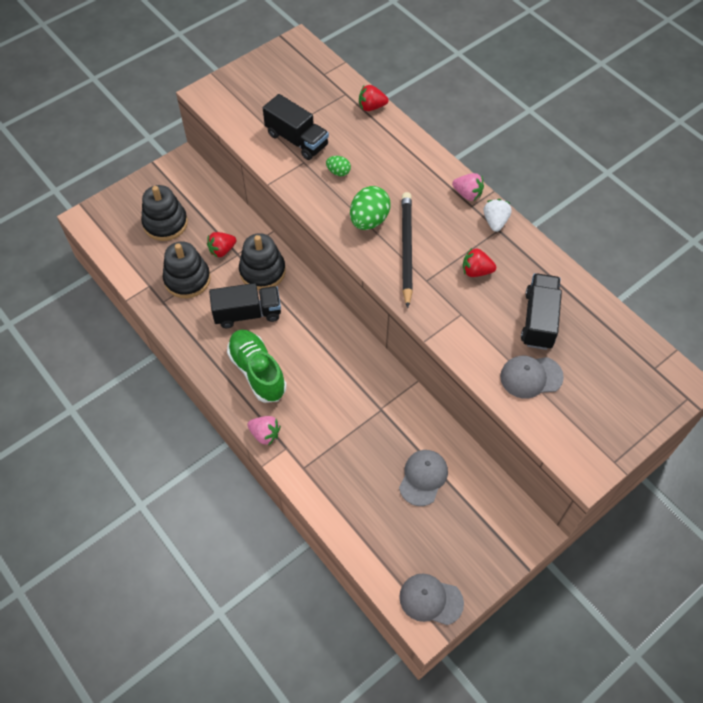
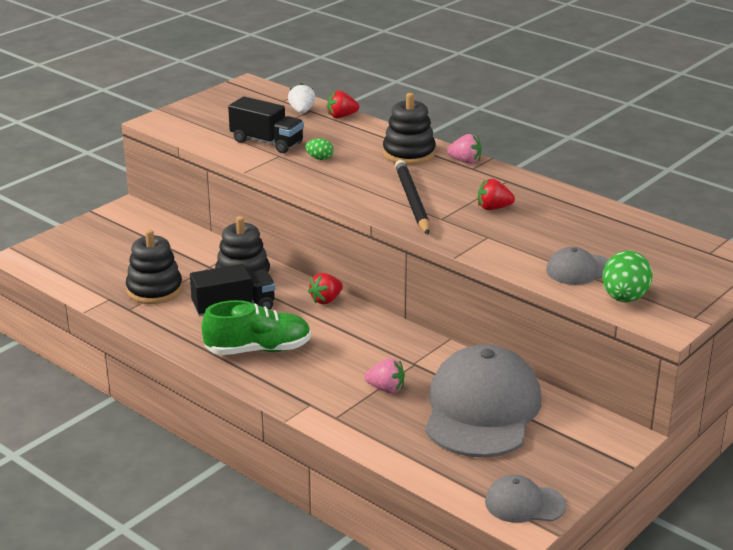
camera: 10 degrees left, 30 degrees down
black stacking toy [141,185,188,241] -> black stacking toy moved to [383,93,436,165]
red strawberry [207,232,236,258] -> red strawberry moved to [308,273,343,304]
green shoe [227,330,287,403] -> green shoe turned 120 degrees clockwise [202,300,311,355]
pink strawberry [247,416,281,445] -> pink strawberry moved to [364,358,405,393]
green egg [350,186,391,230] -> green egg moved to [602,251,653,302]
grey cap [399,450,448,506] -> grey cap [425,344,541,458], size x2.14
white strawberry [484,199,512,232] -> white strawberry moved to [288,83,316,113]
black truck [521,273,562,350] -> none

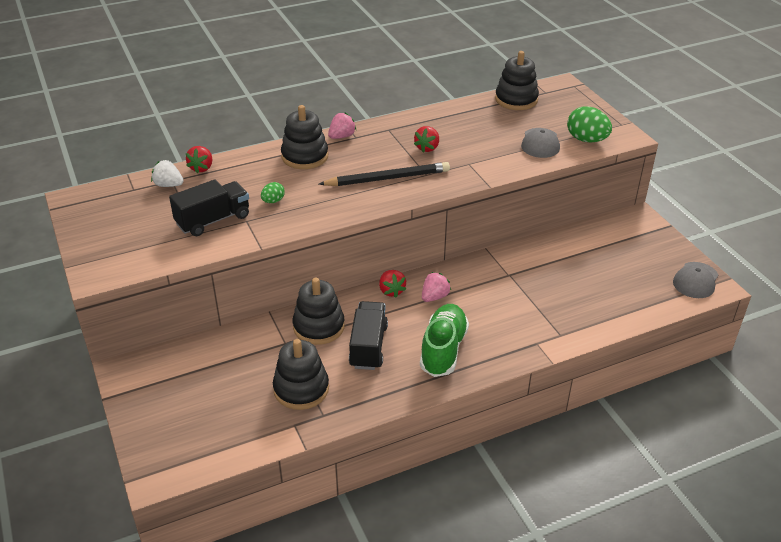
camera: 65 degrees left, 10 degrees up
pink strawberry [364,358,405,393] -> pink strawberry moved to [422,272,451,302]
black pencil [395,160,430,234] -> black pencil turned 150 degrees clockwise [319,162,450,186]
grey cap [425,344,541,458] -> none
none -> black stacking toy [495,51,539,110]

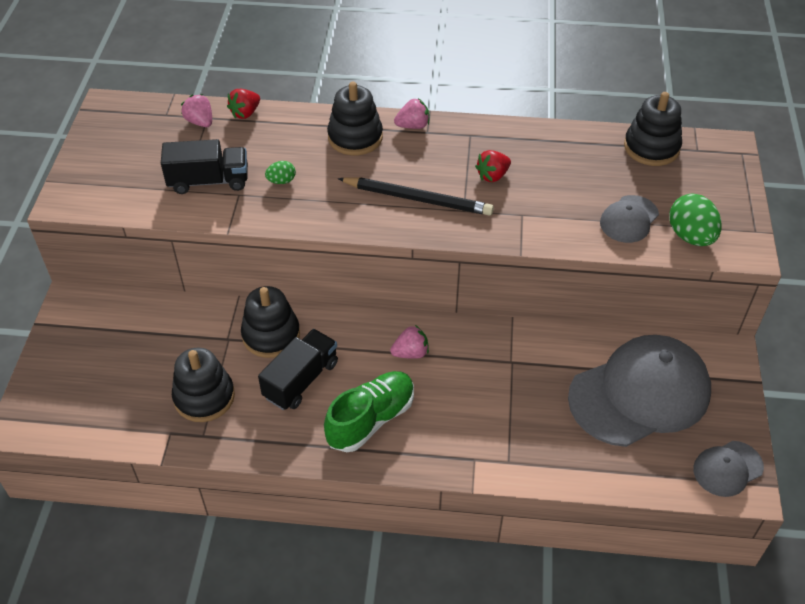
camera: 30 degrees right, 10 degrees up
white strawberry [151,160,184,187] -> pink strawberry [181,94,212,127]
red strawberry [379,270,406,298] -> none
none -> grey cap [568,335,711,447]

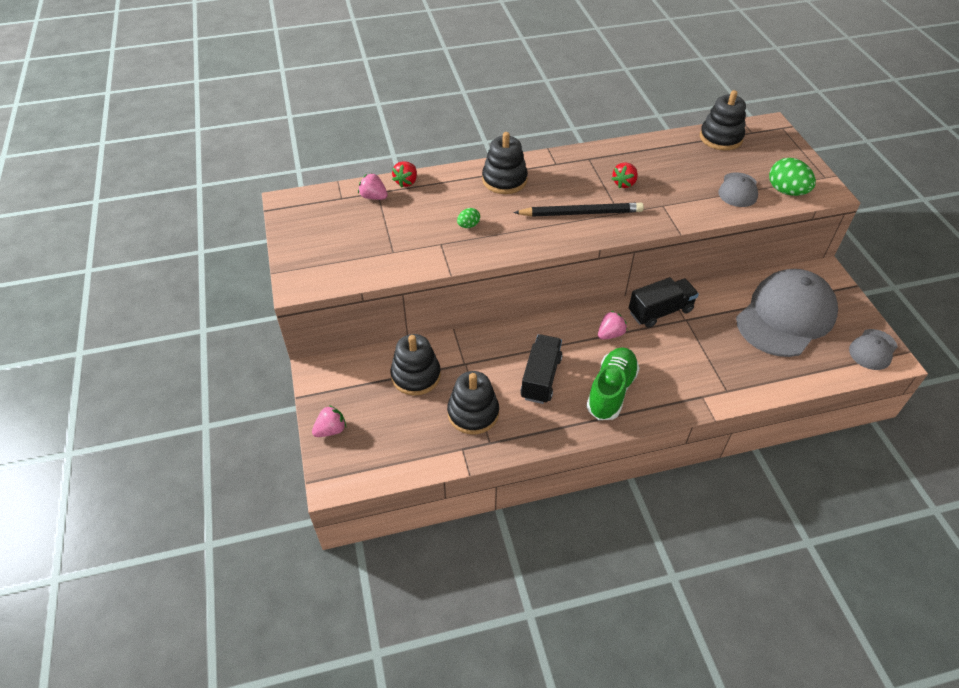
camera: 20 degrees left, 0 degrees up
black truck [161,139,248,194] -> black truck moved to [629,277,699,328]
black stacking toy [241,286,300,358] -> black stacking toy moved to [390,334,441,396]
pink strawberry [394,98,429,129] -> pink strawberry moved to [312,405,346,437]

